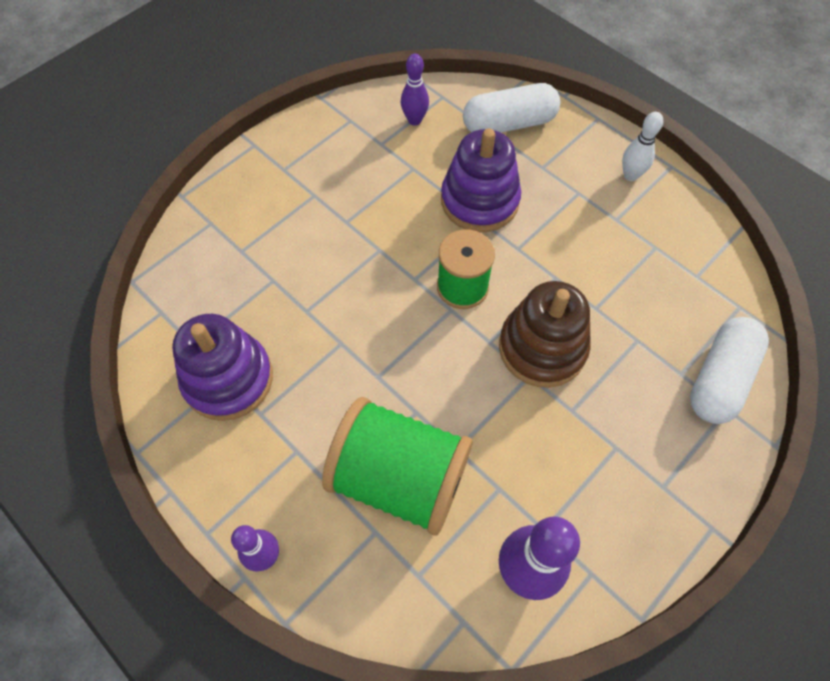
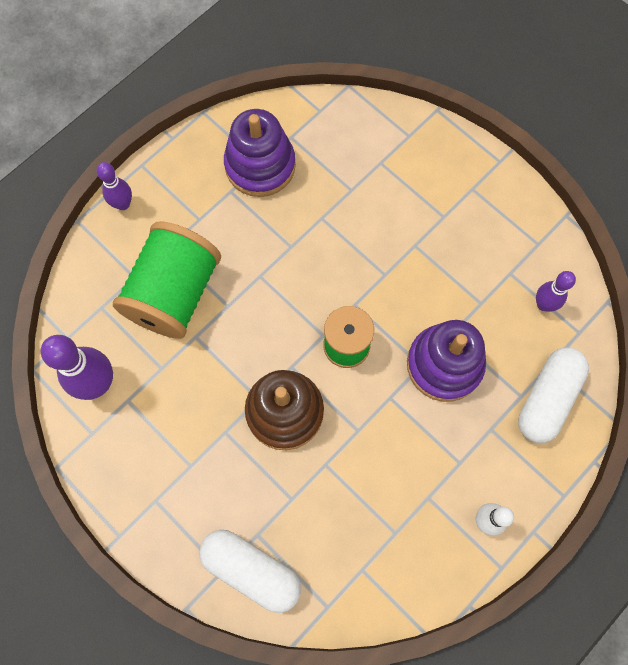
camera: 90 degrees right, 10 degrees up
white capsule [463,83,560,133] -> white capsule turned 45 degrees clockwise [518,347,589,443]

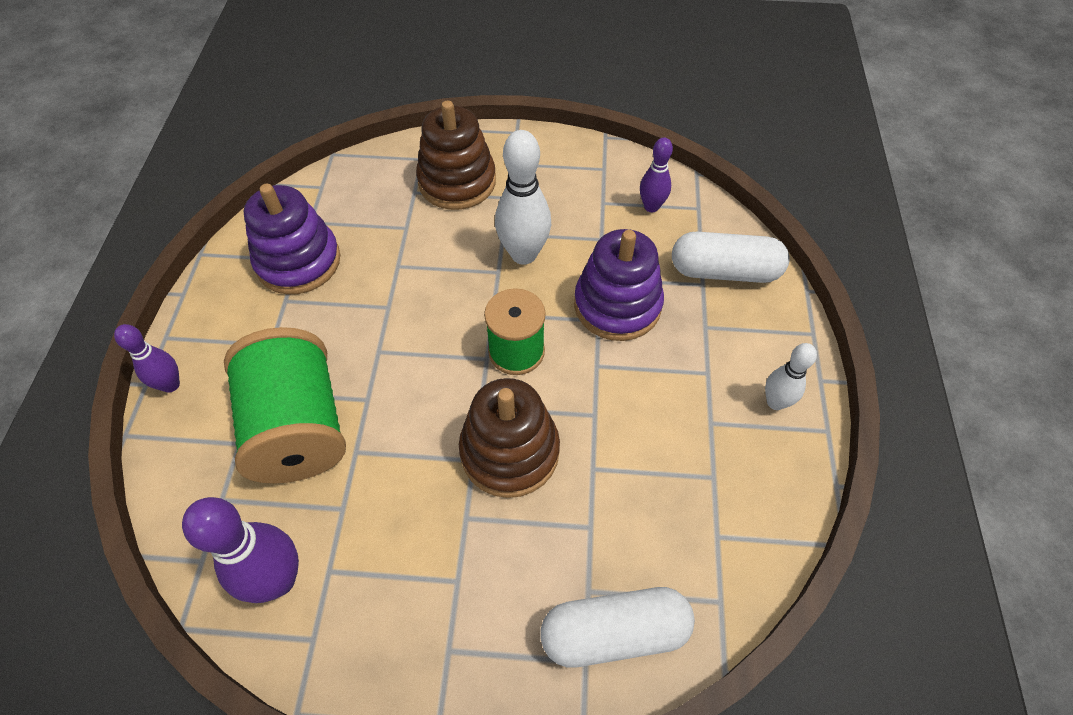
camera: 40 degrees left, 15 degrees down
white capsule [518,347,589,443] -> white capsule turned 75 degrees counterclockwise [672,232,790,283]
none -> brown stacking toy [416,101,496,210]
none -> white bowling pin [495,130,551,265]

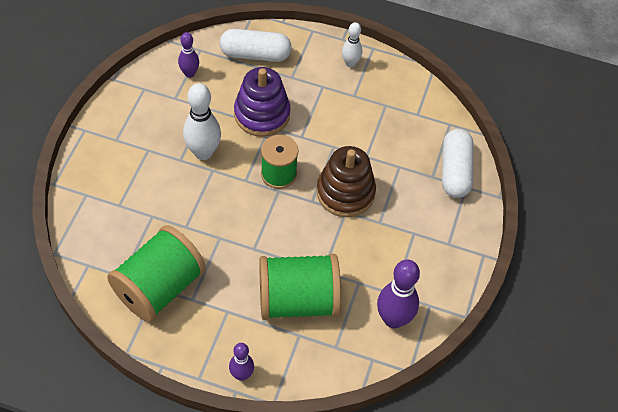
camera: 80 degrees left, 0 degrees up
purple stacking toy [243,184,340,295] -> green spool [107,225,206,322]
brown stacking toy [416,101,496,210] -> none
white capsule [672,232,790,283] -> white capsule turned 75 degrees clockwise [220,29,292,62]

